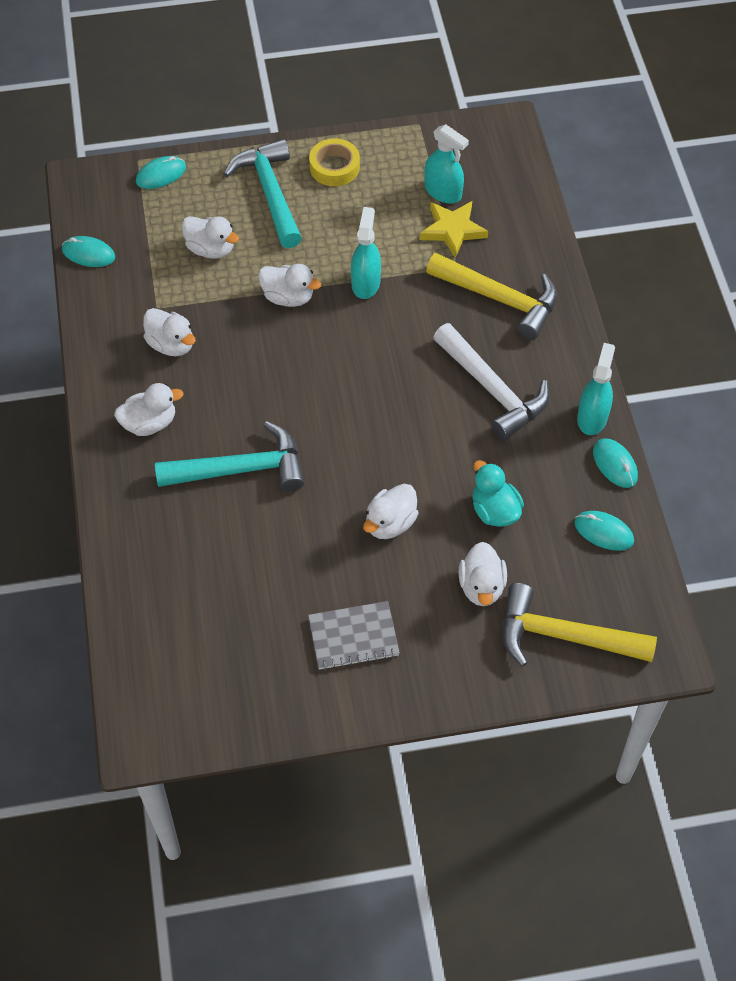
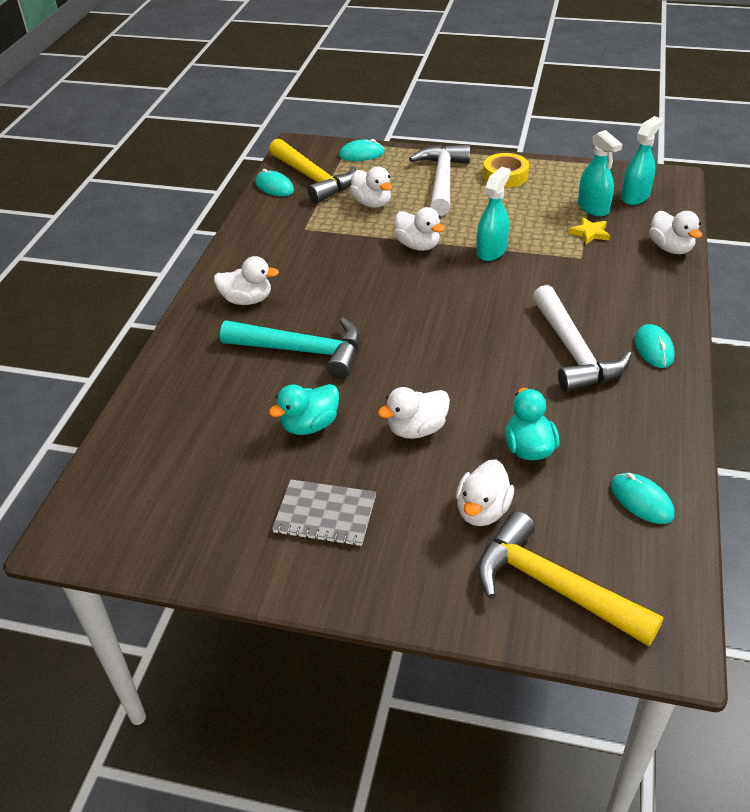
camera: 25 degrees right, 15 degrees down
white duck [143,308,196,356] -> white duck moved to [649,211,702,254]
turquoise hammer [224,139,302,248] -> white hammer [409,144,470,216]
yellow star [420,201,488,258] -> yellow star [568,217,610,245], size x0.63
yellow hammer [426,253,557,340] -> yellow hammer moved to [269,138,356,204]
turquoise spray bottle [577,343,615,435] -> turquoise spray bottle moved to [621,116,663,205]
turquoise mouse [593,438,638,488] -> turquoise mouse moved to [635,324,675,368]
none -> turquoise duck [269,384,339,435]

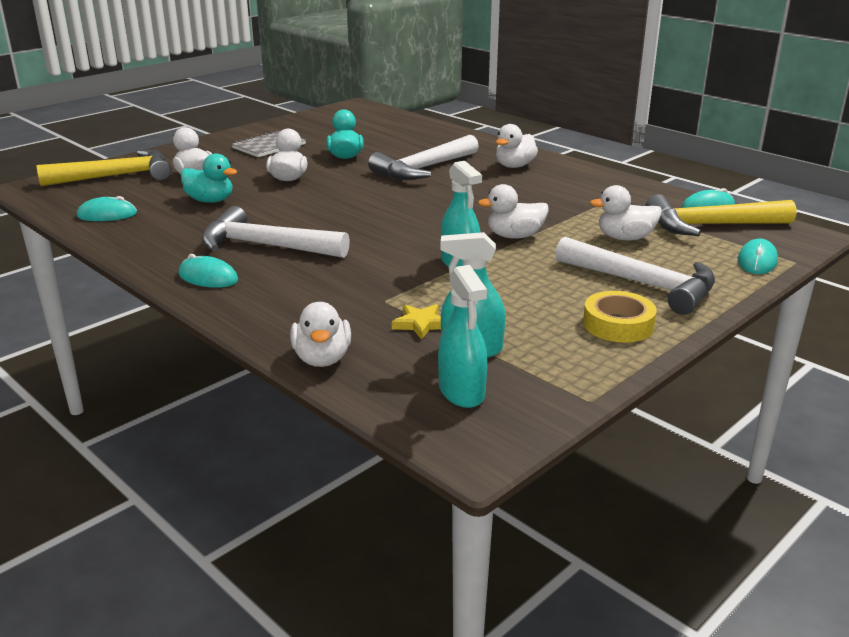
camera: 120 degrees right, 15 degrees down
turquoise hammer [220,317,360,379] -> white hammer [368,135,479,180]
white duck [649,211,702,254] -> white duck turned 105 degrees counterclockwise [290,302,351,367]

